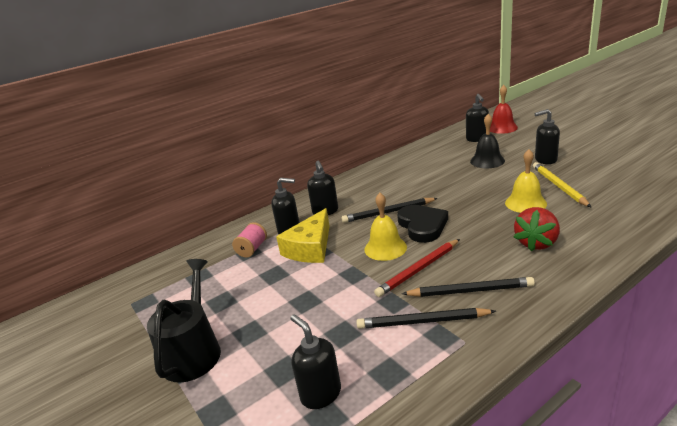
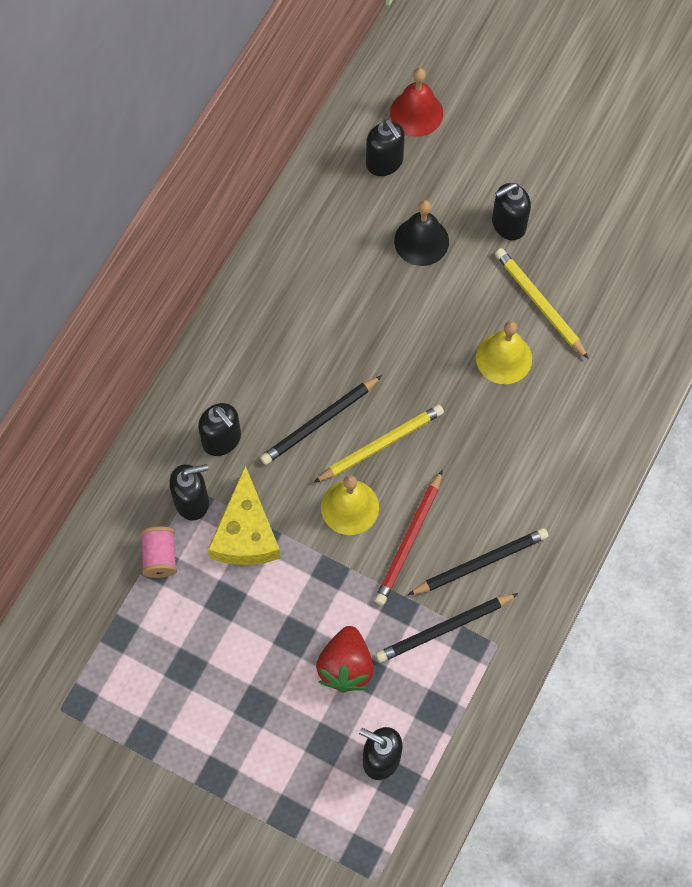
camera: 30 degrees left, 40 degrees up
black watering can [147,259,221,383] -> none
black heart [397,205,448,243] -> yellow pencil [313,405,444,483]
red strawberry [513,207,560,252] -> red strawberry moved to [316,626,374,693]

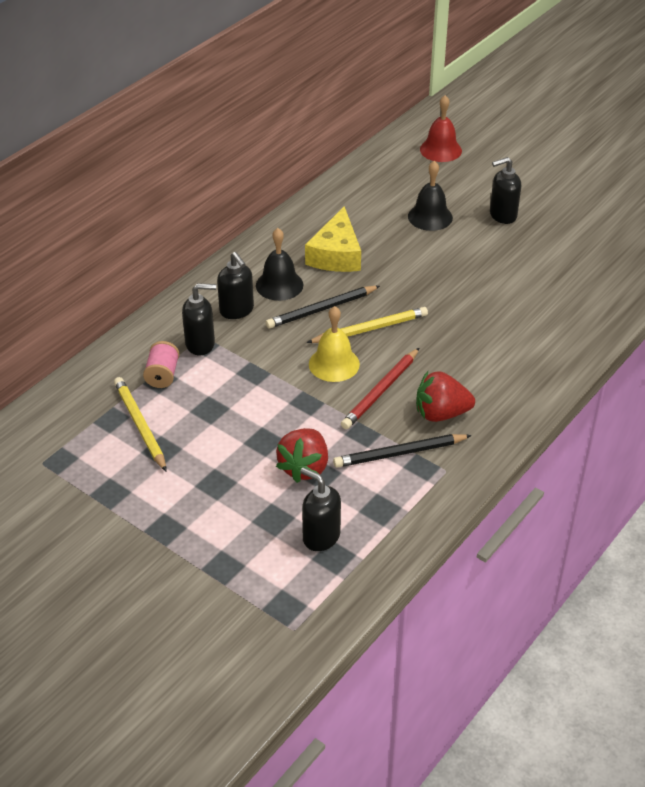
camera: 10 degrees right, 25 degrees down
yellow cheese [208,465,281,565] -> yellow cheese moved to [305,206,361,272]
black soap dispenser [366,119,405,176] -> none
black pencil [408,528,548,595] -> red strawberry [416,371,475,422]
yellow bell [476,321,532,384] -> none
yellow pencil [495,248,589,359] -> yellow pencil moved to [114,377,167,472]
none -> black bell [256,228,303,301]

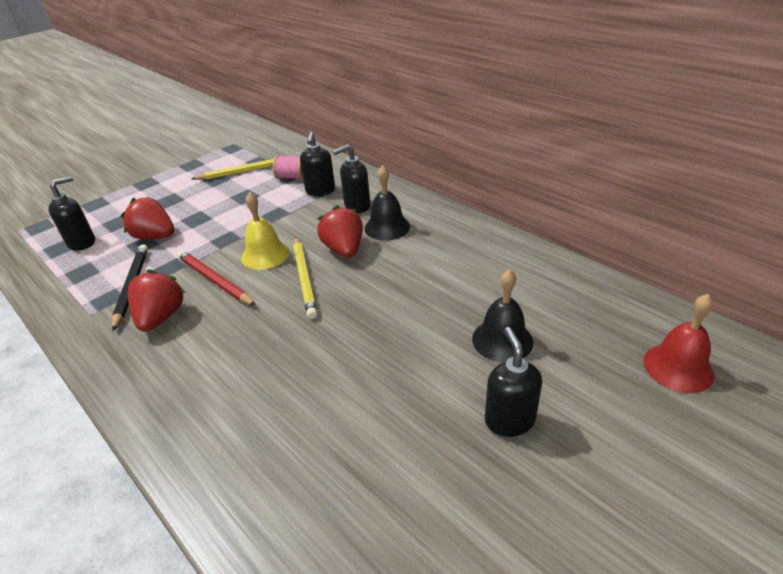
camera: 100 degrees right, 5 degrees down
black pencil [266,286,380,329] -> red strawberry [317,205,363,258]
yellow cheese [305,206,361,272] -> none

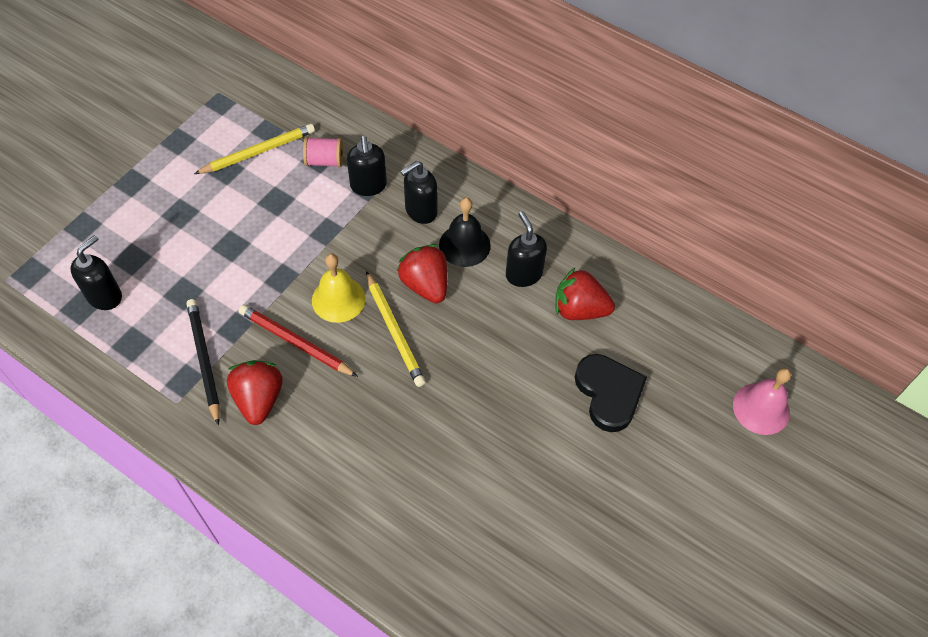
camera: 15 degrees left, 20 degrees up
red strawberry [121,197,174,240] -> red strawberry moved to [556,268,615,320]
black bell [472,269,533,362] -> black heart [575,354,647,432]
black soap dispenser [485,327,542,437] -> black soap dispenser moved to [506,211,547,287]
red bell [644,294,714,393] -> pink bell [733,368,791,435]

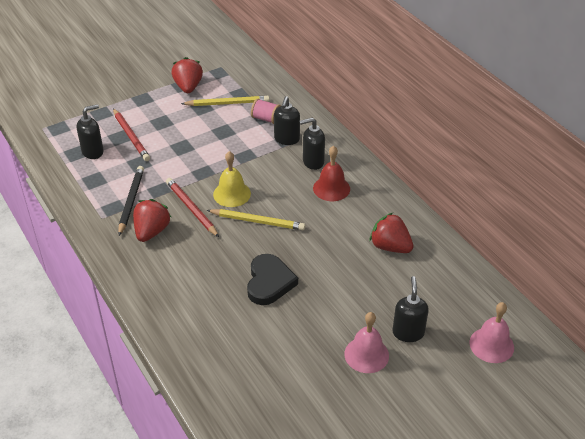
camera: 25 degrees right, 15 degrees down
yellow pencil [366,271,426,387] -> yellow pencil turned 75 degrees counterclockwise [206,209,305,230]
red strawberry [397,244,447,303] -> red strawberry moved to [172,57,203,93]
black bell [439,198,491,267] -> red bell [313,146,350,201]
black soap dispenser [506,211,547,287] -> black soap dispenser moved to [392,276,429,342]
black heart [575,354,647,432] -> black heart moved to [247,254,298,305]
none -> red pencil [113,108,150,161]
none -> pink bell [344,312,389,373]

